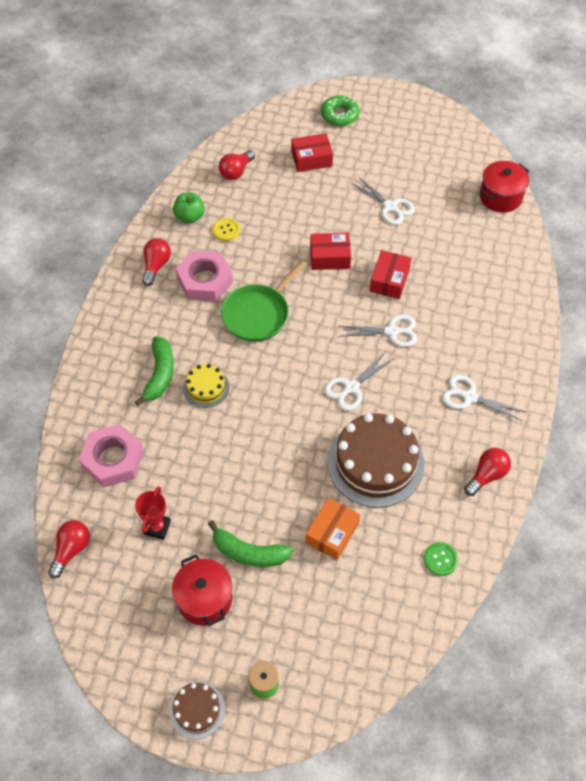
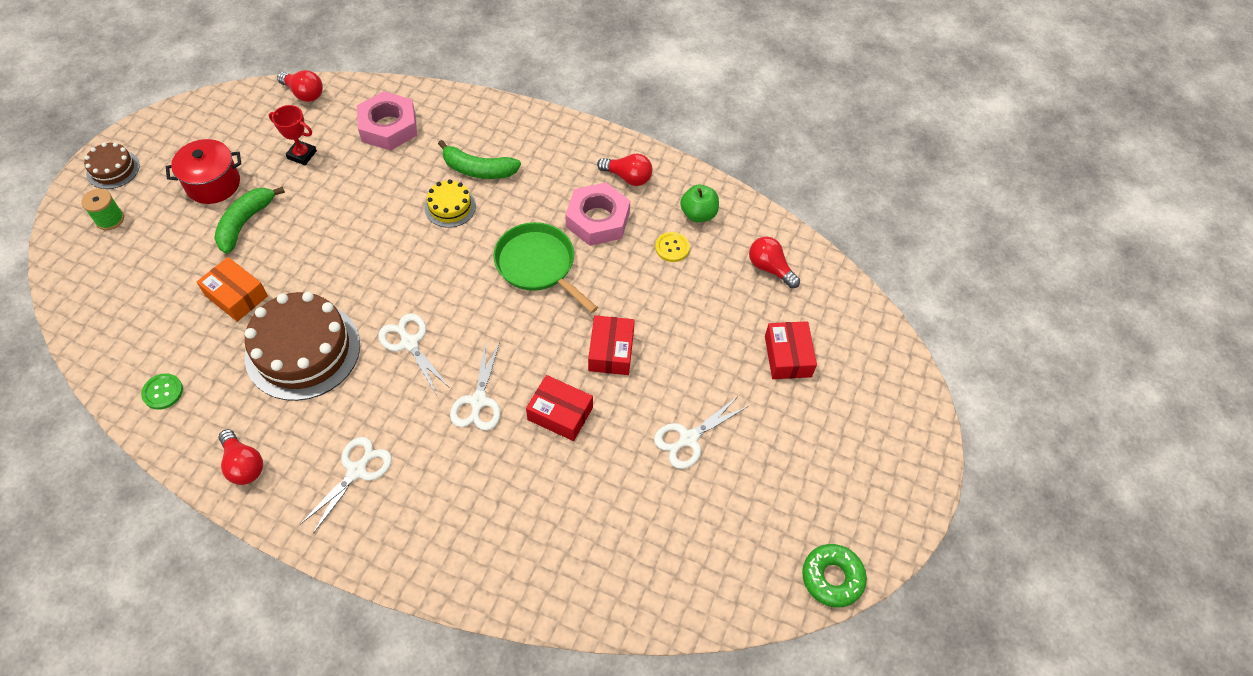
camera: 95 degrees right, 0 degrees up
green donut [321,95,360,126] -> green donut moved to [802,544,867,608]
red pot [480,161,529,213] -> none

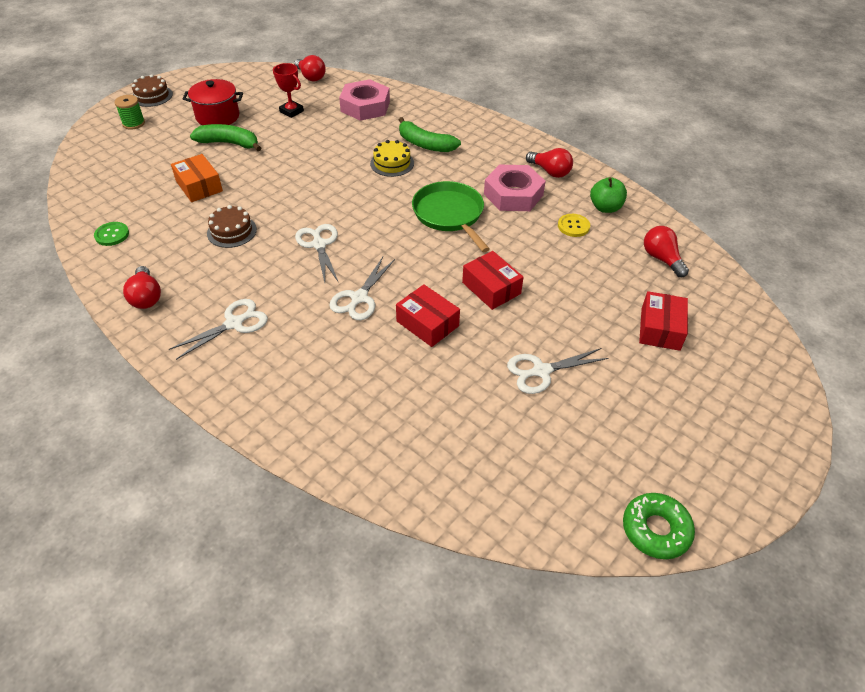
camera: 20 degrees right, 10 degrees down
green banana [214,186,285,254] -> green banana turned 60 degrees clockwise [190,124,261,151]
brown cake [245,292,360,401] -> brown cake [207,205,257,248], size x0.50
red box [588,315,635,375] -> red box turned 60 degrees counterclockwise [462,251,524,310]

